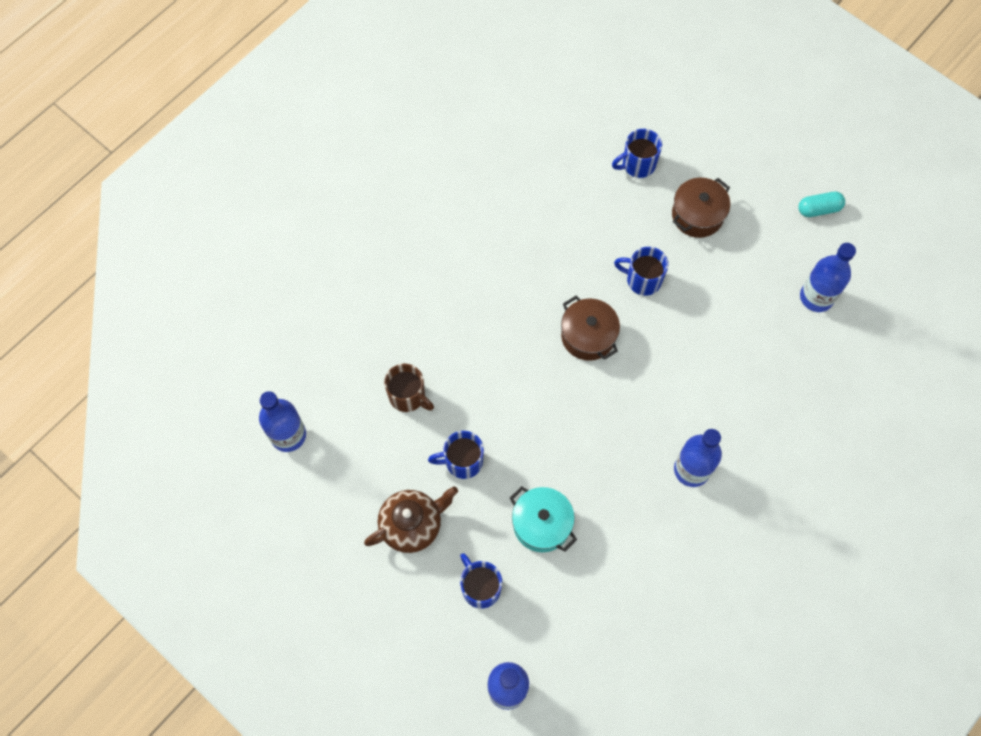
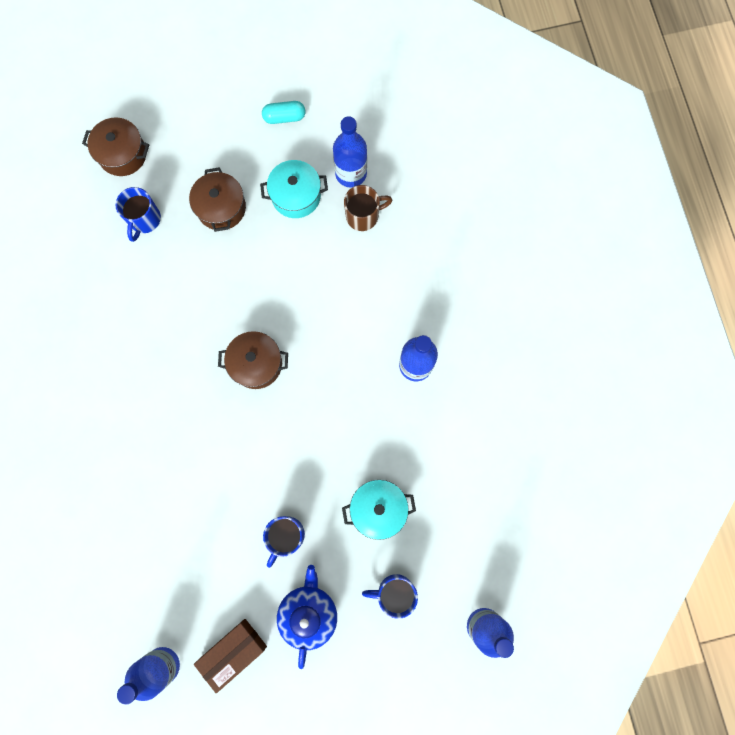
camera: 55 degrees left, 10 degrees up
brown teapot [364,486,458,553] -> blue teapot [277,565,337,669]
brown mug [384,364,434,412] -> brown mug moved to [344,185,392,231]
blue mug [614,247,668,296] -> none
turquoise capsule [798,192,845,217] -> turquoise capsule turned 60 degrees clockwise [262,101,305,124]
none -> brown pot [82,117,149,176]
none -> brown box [194,619,267,693]
none -> turquoise pot [260,160,328,218]

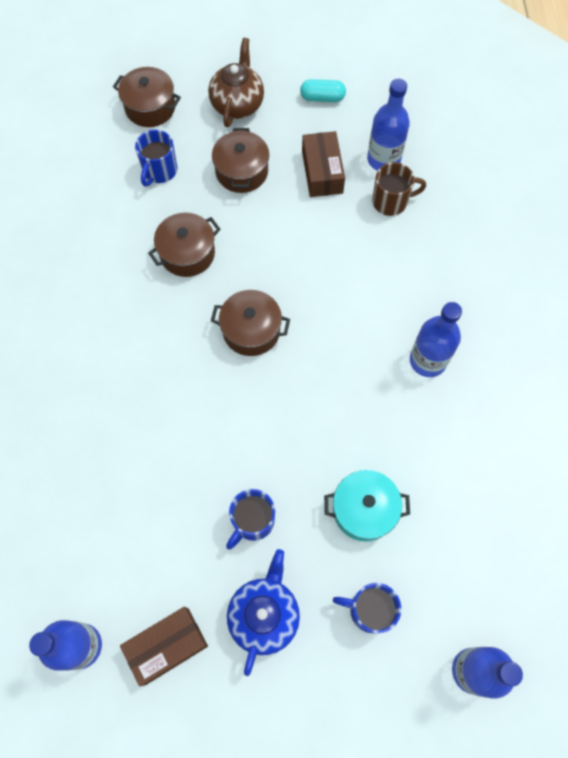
camera: 10 degrees right, 10 degrees down
turquoise pot [260,160,328,218] -> brown box [302,131,345,197]
none -> brown pot [148,213,221,277]
none -> brown teapot [208,38,264,127]

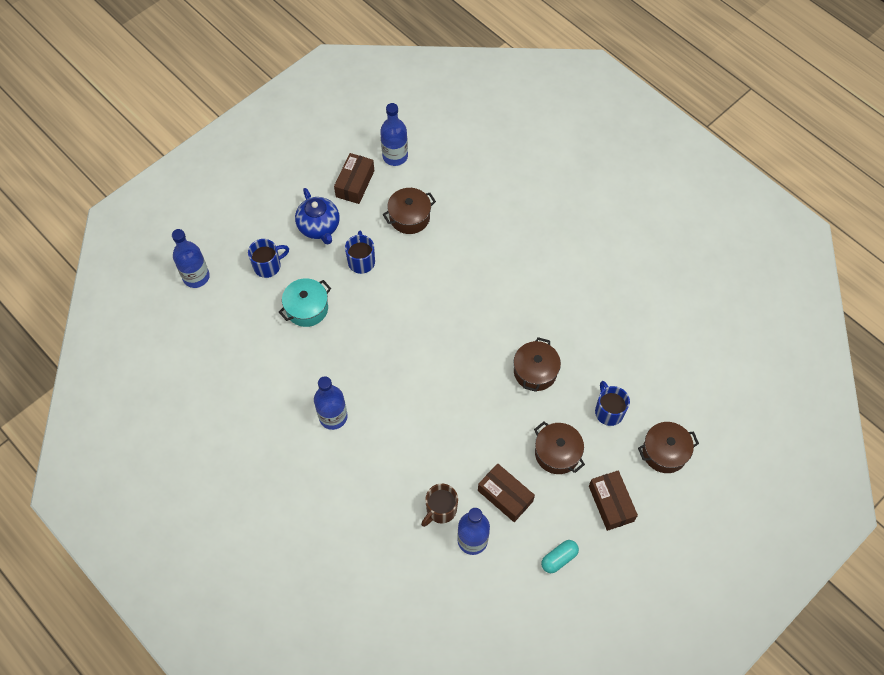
camera: 140 degrees right, 5 degrees down
brown teapot [208,38,264,127] -> brown box [589,470,638,531]
brown pot [211,290,290,356] -> brown pot moved to [383,188,436,234]

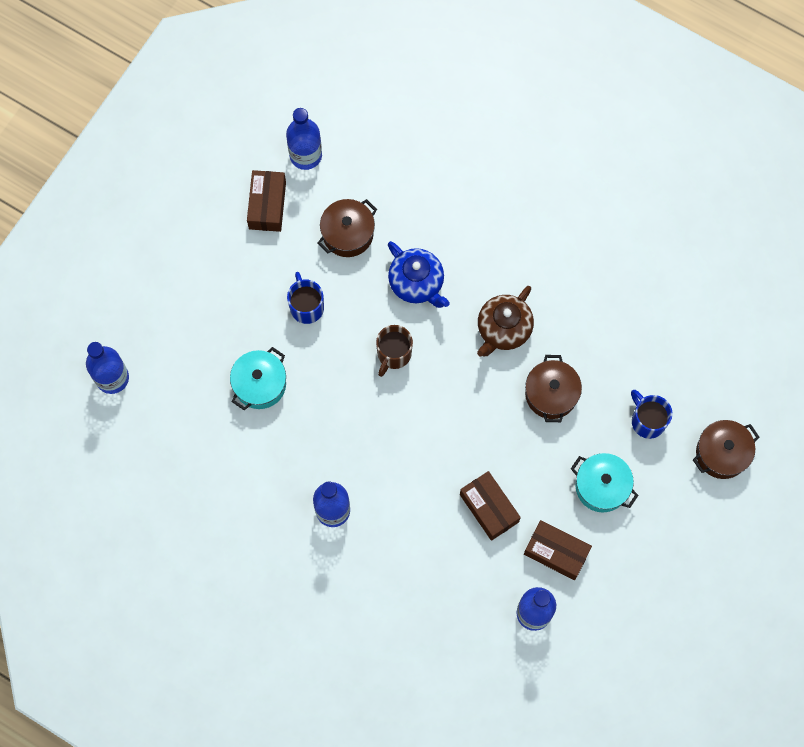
camera: 15 degrees left, 10 degrees up
blue mug [248,239,289,278] -> none
blue teapot [295,188,340,244] -> blue teapot moved to [388,241,450,308]
brown mug [421,484,458,527] -> brown mug moved to [376,325,413,377]
brown pot [534,421,585,474] -> turquoise pot [571,453,638,512]
turquoise capsule [541,540,579,573] -> none
brown box [589,470,638,531] -> brown box moved to [460,471,521,541]
none -> brown teapot [477,286,534,357]

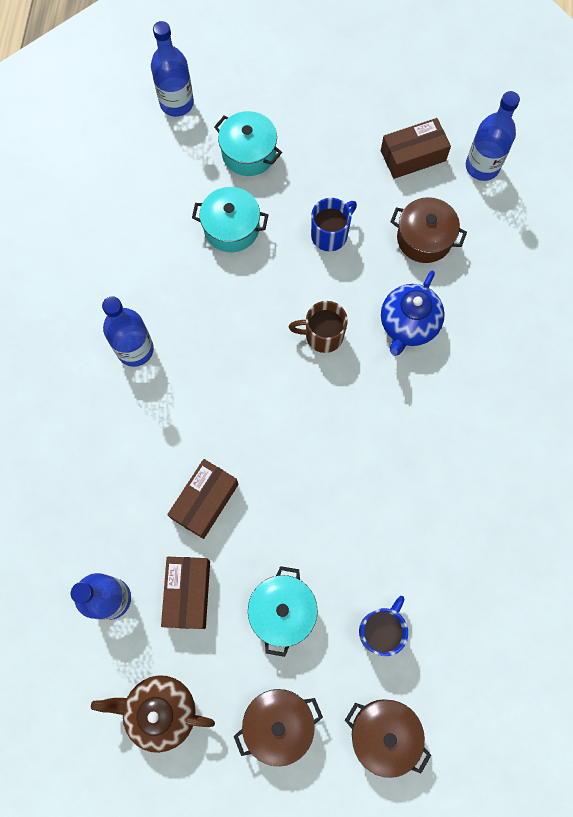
camera: 65 degrees right, 0 degrees up
brown teapot [477,286,534,357] -> brown teapot moved to [91,675,215,753]
brown pot [525,355,582,422] -> brown pot moved to [234,689,323,767]
none -> turquoise pot [214,111,282,176]

